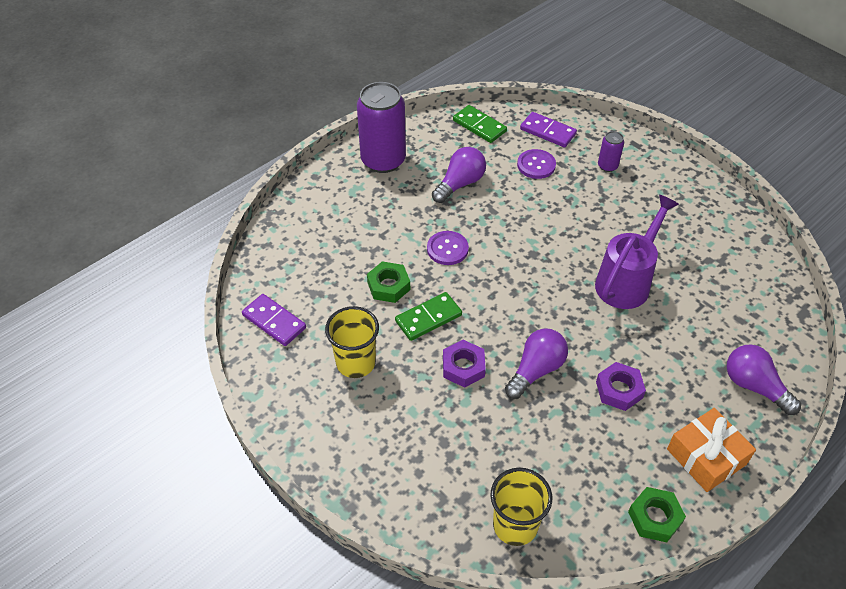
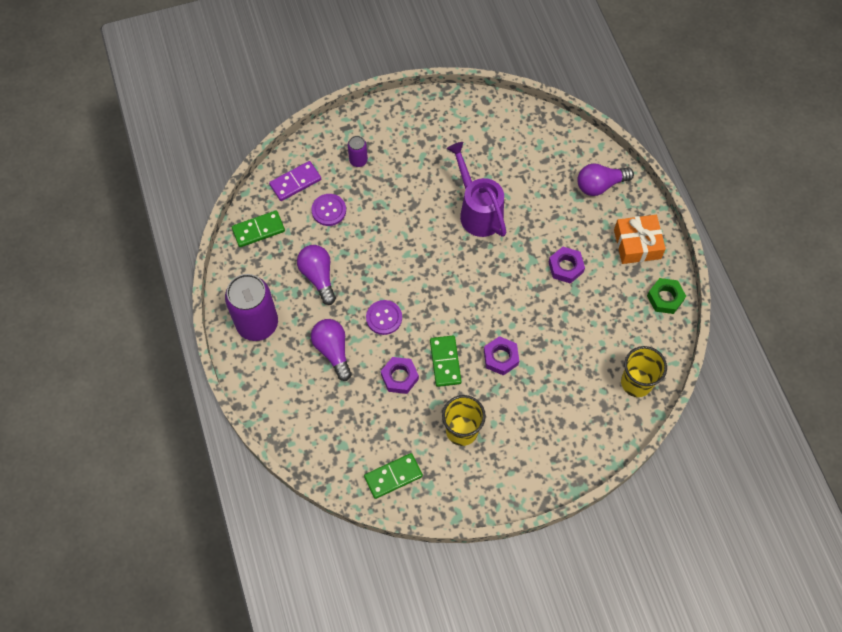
camera: 65 degrees left, 15 degrees up
purple domino [242,294,306,346] -> green domino [364,453,423,499]
green nut [367,261,410,303] -> purple nut [381,357,419,394]
purple light bulb [505,328,568,399] -> purple light bulb moved to [311,319,352,381]

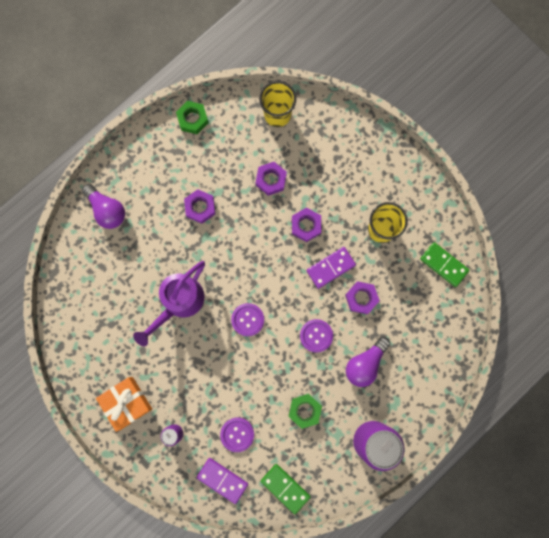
camera: 115 degrees left, 15 degrees up
purple light bulb [297,245,336,305] -> green nut [289,394,322,429]
green domino [430,335,461,387] -> purple domino [307,247,356,289]
orange gift [614,215,666,264] -> orange gift moved to [96,377,152,432]
none -> purple button [231,303,264,336]
none -> purple nut [256,162,287,196]

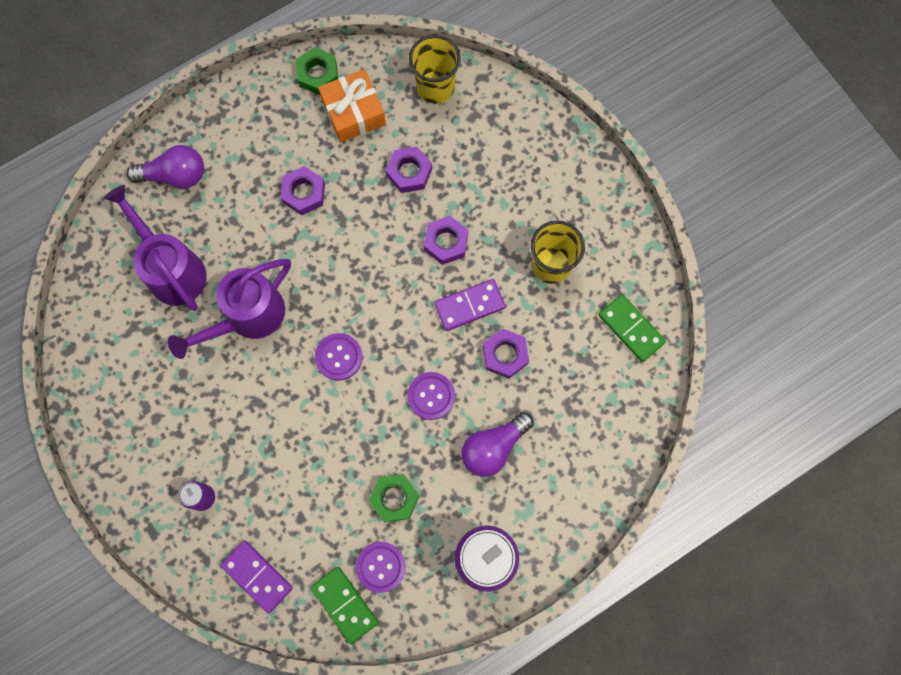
camera: 10 degrees right, 5 degrees down
purple light bulb [82,184,125,229] -> purple light bulb turned 60 degrees counterclockwise [126,145,204,189]
orange gift [96,377,152,432] -> orange gift moved to [318,69,386,143]
purple button [220,417,254,452] -> purple button moved to [356,542,406,593]
none -> purple watering can [104,185,207,311]

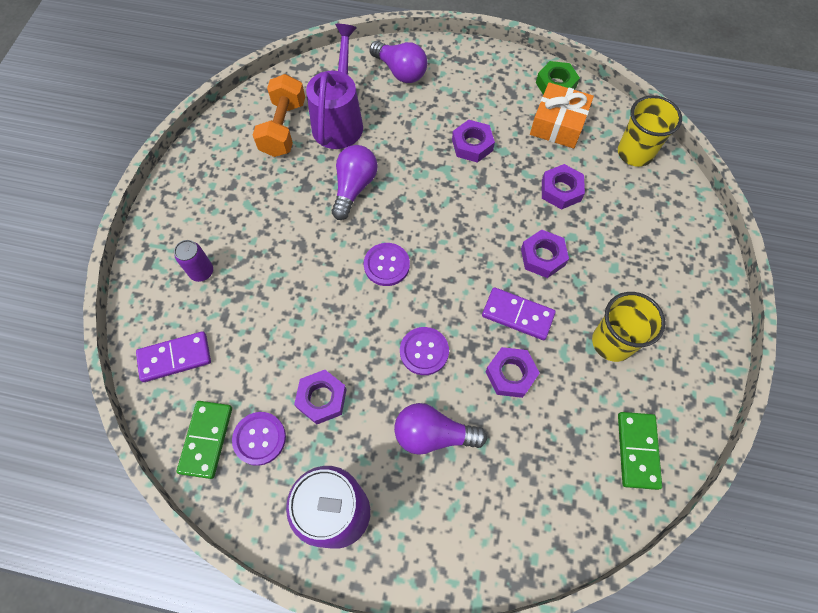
camera: 45 degrees right, 10 degrees down
purple watering can [168,259,291,359] -> purple light bulb [332,145,377,220]
purple domino [220,541,293,613] -> purple domino turned 75 degrees clockwise [136,331,211,382]
green nut [369,474,419,522] -> purple nut [294,370,347,424]
none -> orange dumbbell [253,74,305,157]

